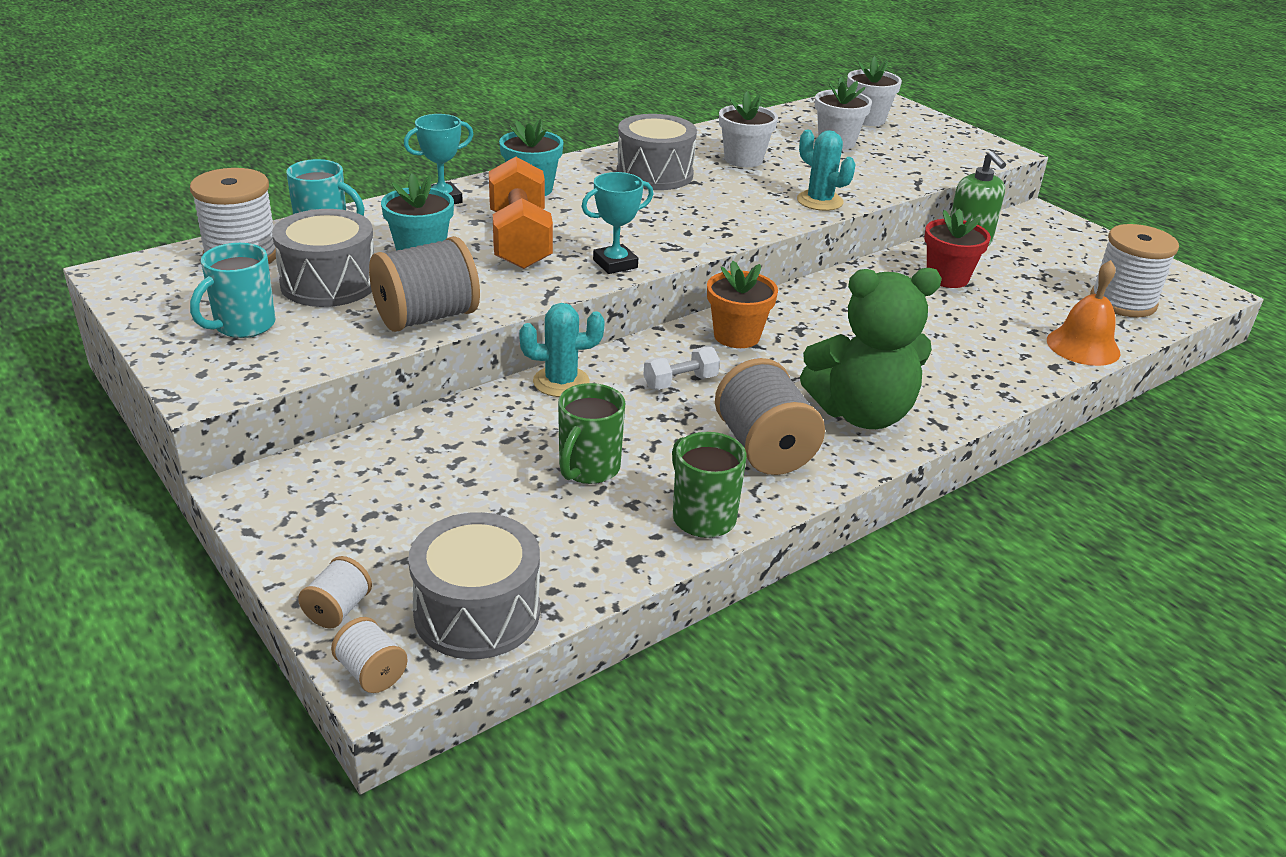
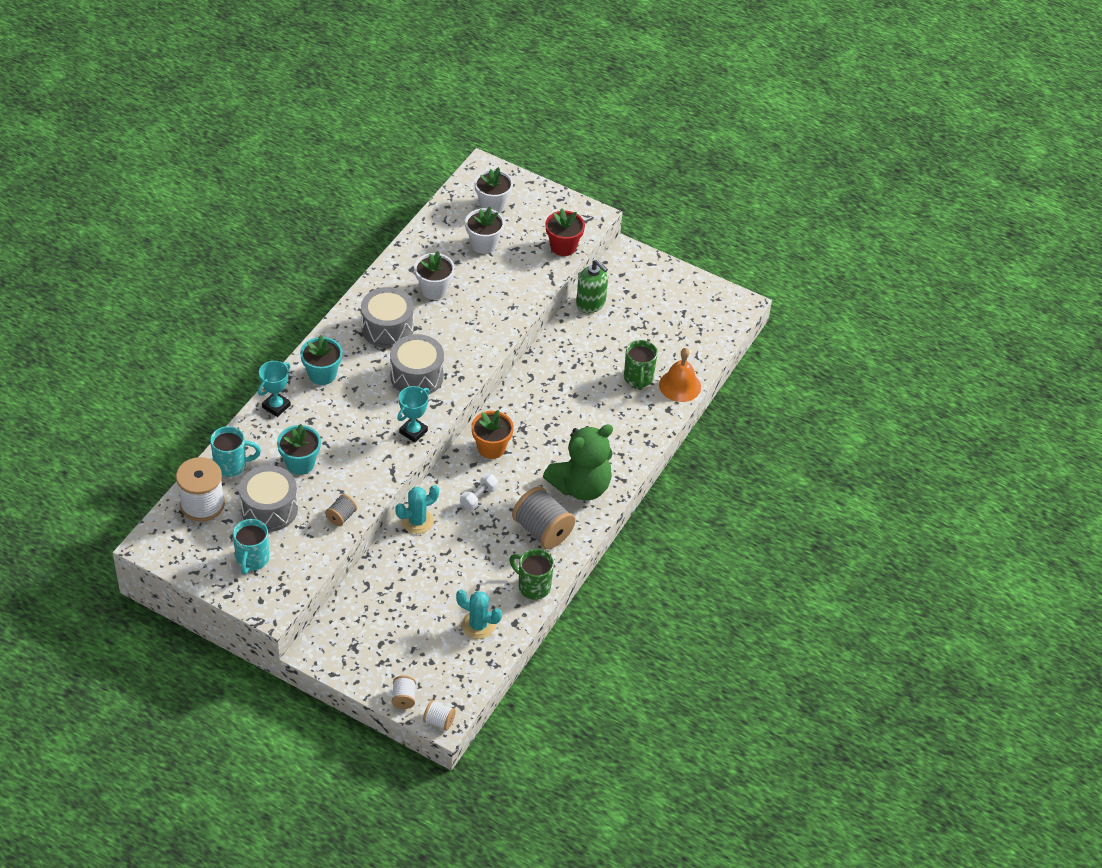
camera: 25 degrees left, 15 degrees up
grey spool [369,236,480,332] -> grey spool [325,494,357,526], size x0.50
grey drum [408,512,540,659] -> grey drum moved to [390,334,444,394]
orange dumbbell [489,156,553,269] -> none
green mug [558,383,625,484] -> green mug moved to [624,340,658,390]
turquoise cactus [797,130,856,211] -> turquoise cactus moved to [456,590,502,639]
red flower pot [924,209,991,288] -> red flower pot moved to [545,208,585,256]
white spool [1090,224,1179,317] -> none

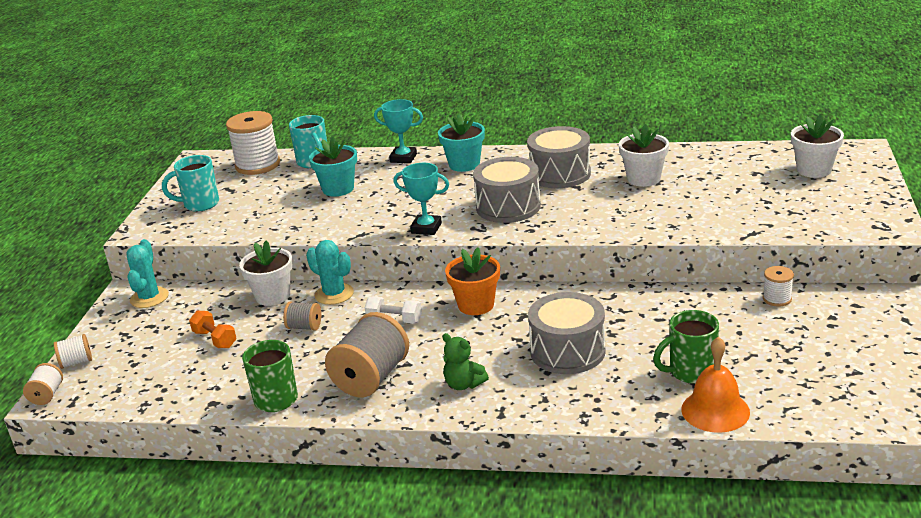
camera: 75 degrees right, 20 degrees down
grey drum [239,465,298,532] -> grey drum moved to [528,292,606,374]
grey spool [325,494,357,526] -> grey spool moved to [283,302,321,331]
turquoise cactus [456,590,502,639] -> turquoise cactus moved to [127,239,169,308]
white flower pot [465,207,505,254] -> white flower pot moved to [239,240,293,306]
green teddy bear [543,424,613,500] -> green teddy bear [442,333,489,390], size x0.46
red flower pot [545,208,585,256] -> none
green soap dispenser [576,259,608,313] -> white spool [763,266,794,307]
none -> orange dumbbell [189,311,236,348]

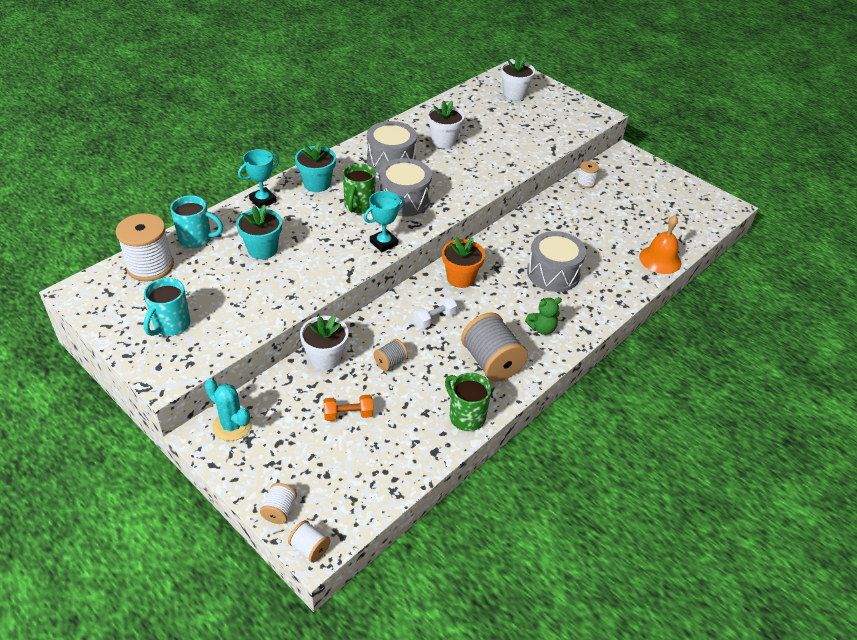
camera: 60 degrees left, 15 degrees up
turquoise cactus [306,240,354,305] -> none
green mug [653,310,719,384] -> green mug moved to [343,163,376,213]

